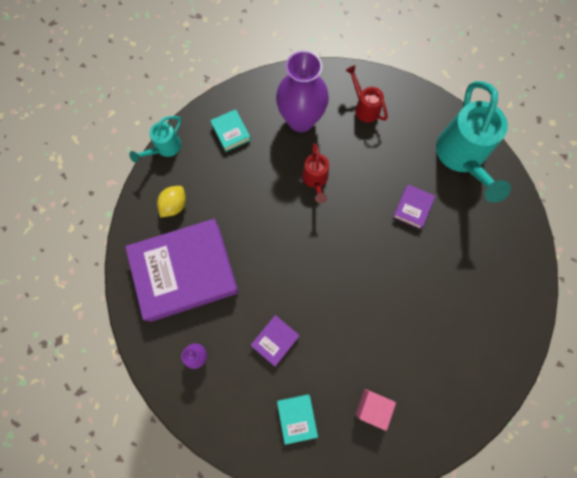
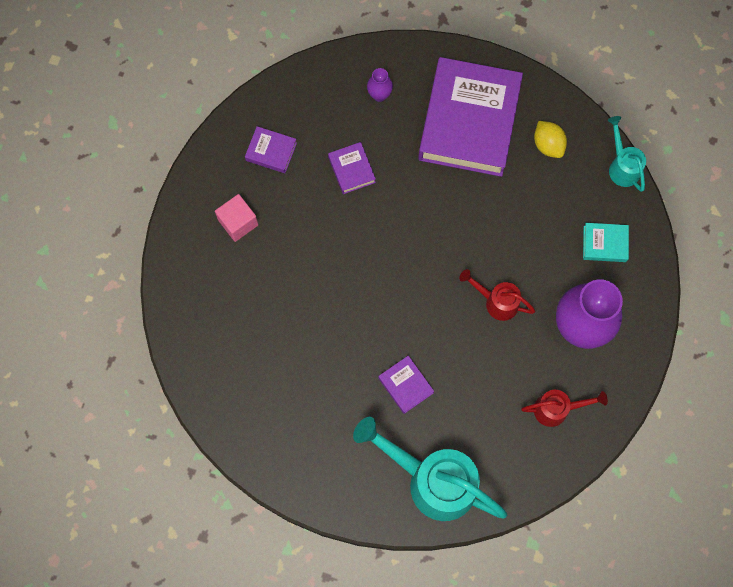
camera: 120 degrees right, 0 degrees up
turquoise book [277,394,318,445] -> purple book [245,126,297,173]

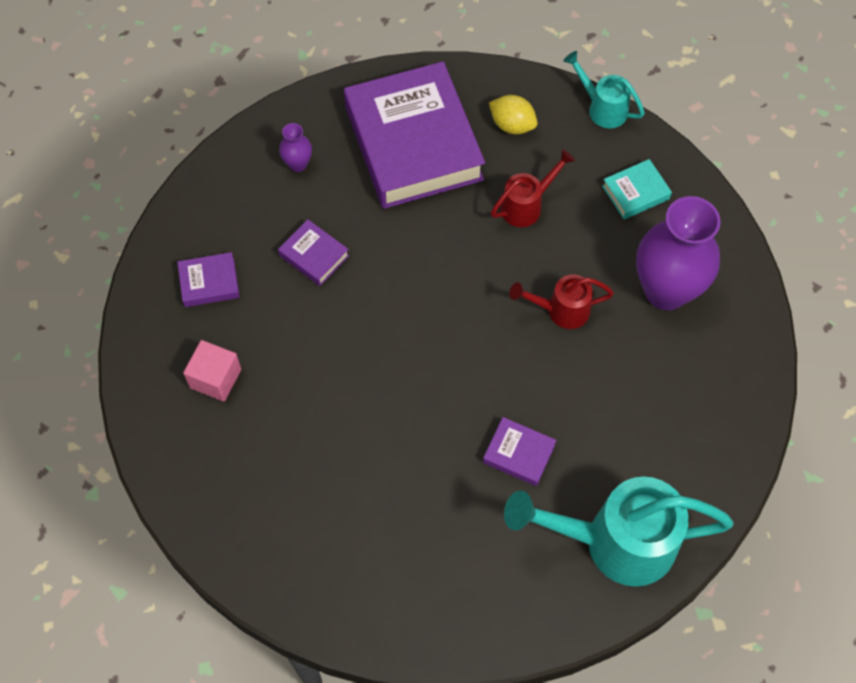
camera: 30 degrees left, 10 degrees down
red watering can [522,390,608,427] -> red watering can moved to [491,149,575,227]

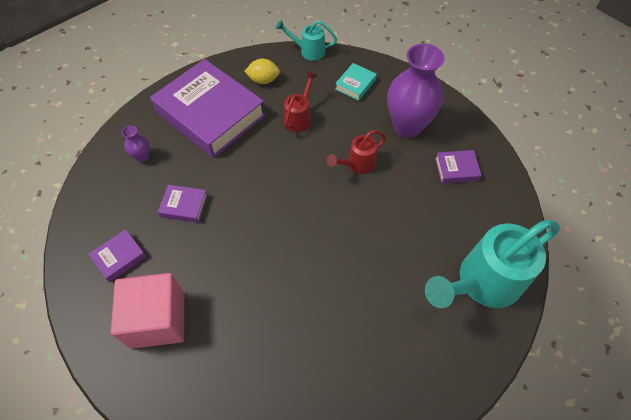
camera: 30 degrees left, 5 degrees down
pink cube [183,340,241,402] -> pink cube [111,273,184,349], size x1.71
purple book [483,417,556,486] -> purple book moved to [435,150,482,184]

